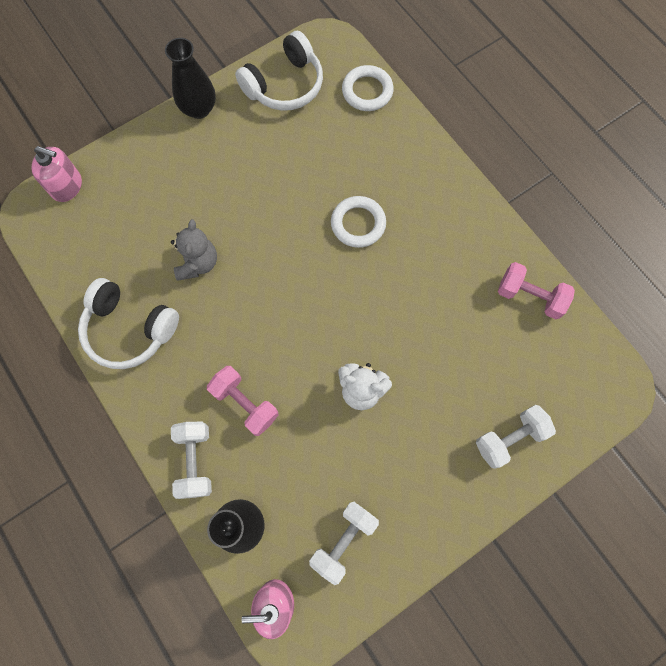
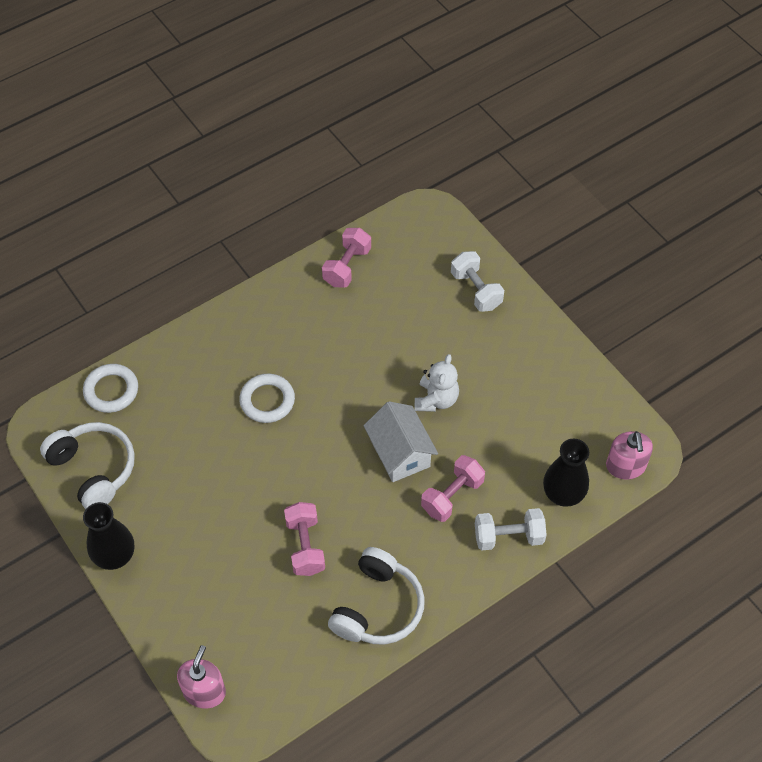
camera: 90 degrees left, 15 degrees down
grey teddy bear [171,219,217,281] -> pink dumbbell [284,502,325,576]
white dumbbell [309,502,379,585] -> none
none -> white house [363,401,438,482]

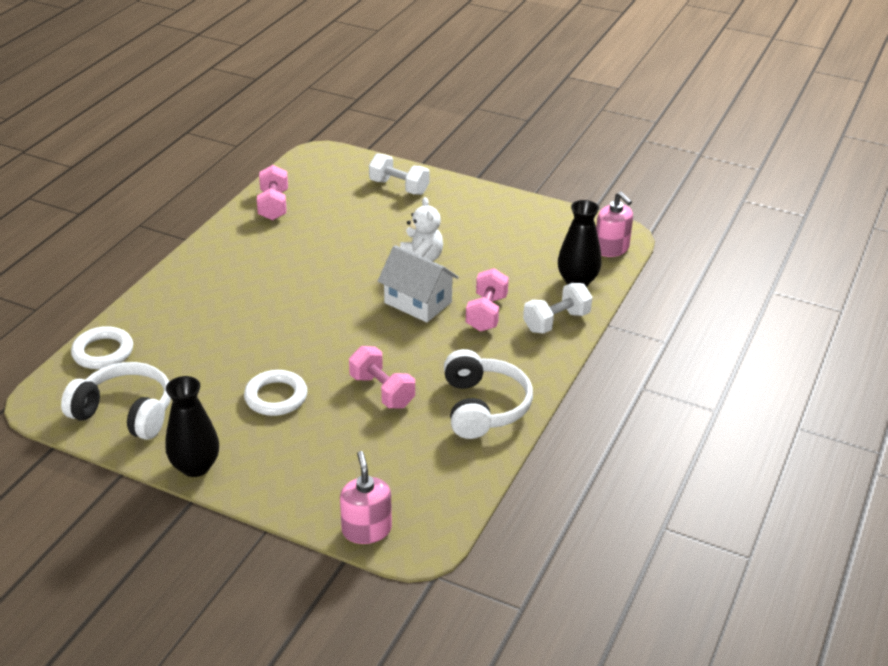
camera: 30 degrees left, 20 degrees down
white ring [239,374,295,423] -> white ring moved to [244,370,307,416]

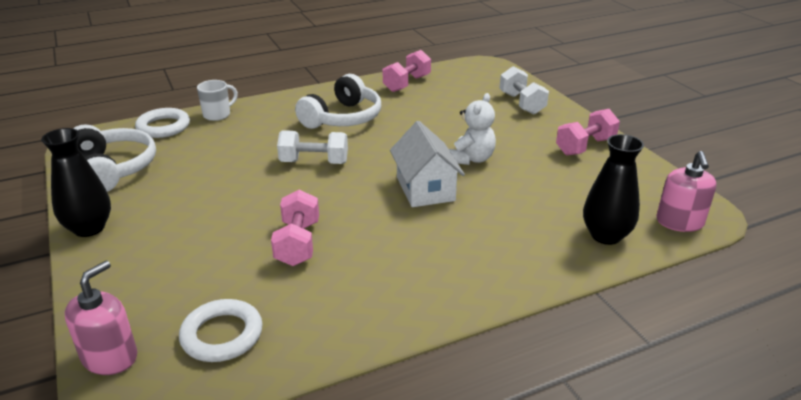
camera: 40 degrees right, 5 degrees down
white ring [244,370,307,416] -> white ring moved to [179,299,263,362]
white headphones [444,349,533,439] -> white headphones moved to [295,74,381,129]
pink dumbbell [466,268,509,332] -> pink dumbbell moved to [556,109,620,156]
white dumbbell [523,283,592,334] -> white dumbbell moved to [277,130,348,164]
none -> white mug [197,80,238,121]

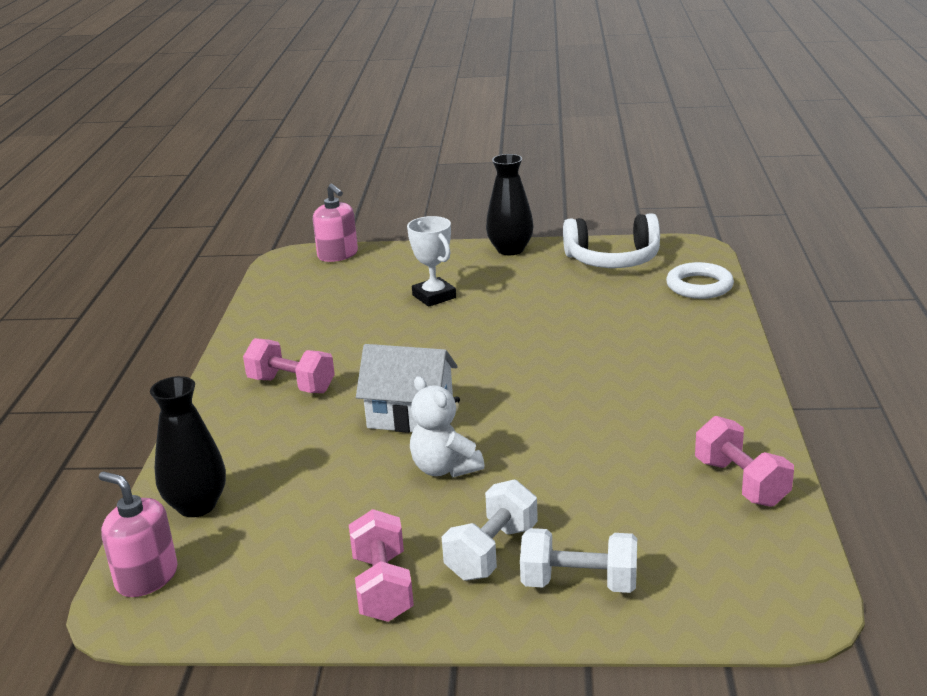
camera: 120 degrees right, 5 degrees down
white ring [179,299,263,362] -> none
white mug [197,80,238,121] -> none
pink dumbbell [271,190,319,266] -> pink dumbbell moved to [243,338,335,393]
white dumbbell [277,130,348,164] -> white dumbbell moved to [442,479,538,581]
white headphones [295,74,381,129] -> none
none -> white trophy [407,216,456,307]

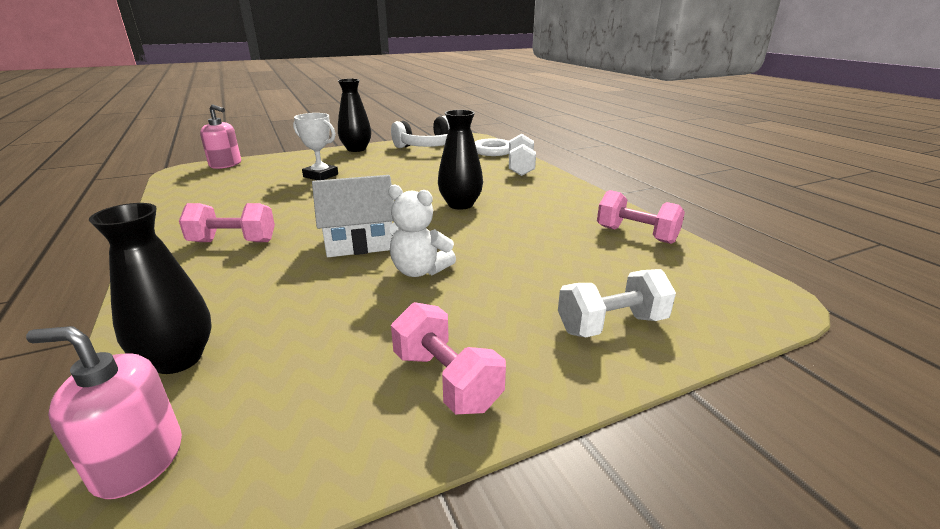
camera: 30 degrees left, 0 degrees up
white dumbbell [442,479,538,581] -> white dumbbell moved to [509,134,536,176]
none -> black vase [438,110,483,210]

